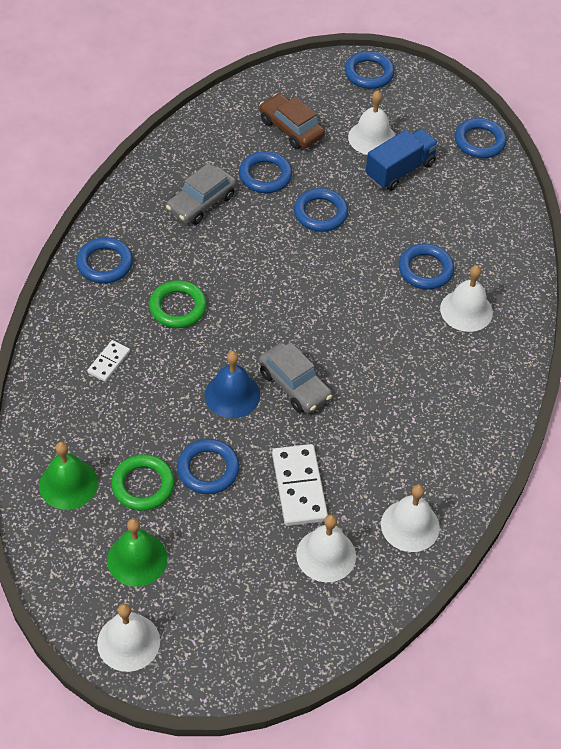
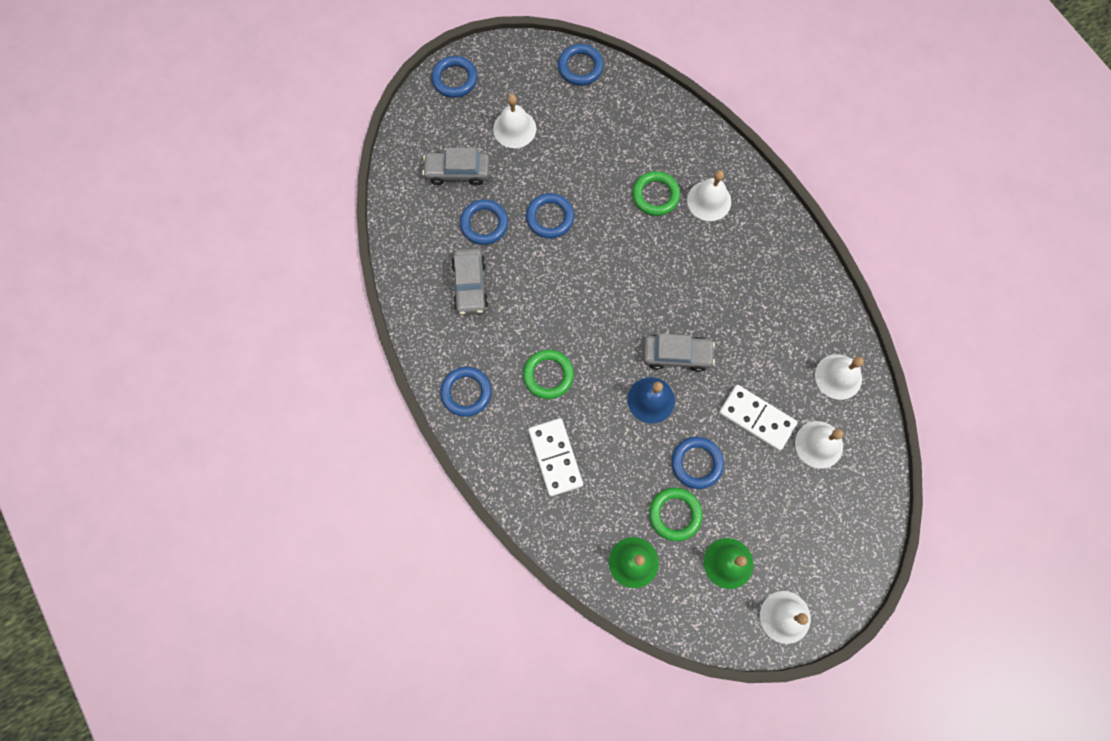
camera: 45 degrees left, 20 degrees up
white domino [87,340,130,382] -> white domino [528,418,583,497], size x1.82
brown car [259,93,325,149] -> grey car [422,148,490,185]
blue truck [366,129,439,191] -> none
blue ring [398,244,454,289] -> green ring [632,171,680,216]

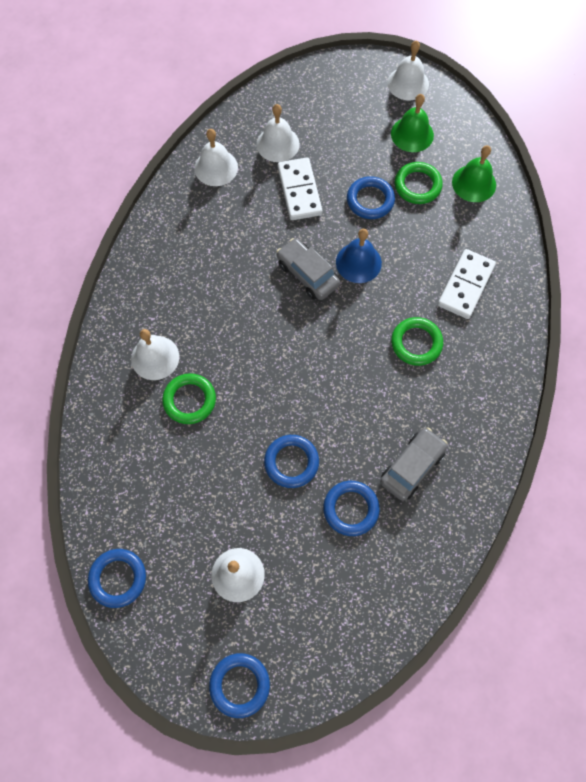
camera: 135 degrees left, 5 degrees down
grey car [422,148,490,185] -> none
blue ring [440,367,492,417] -> none

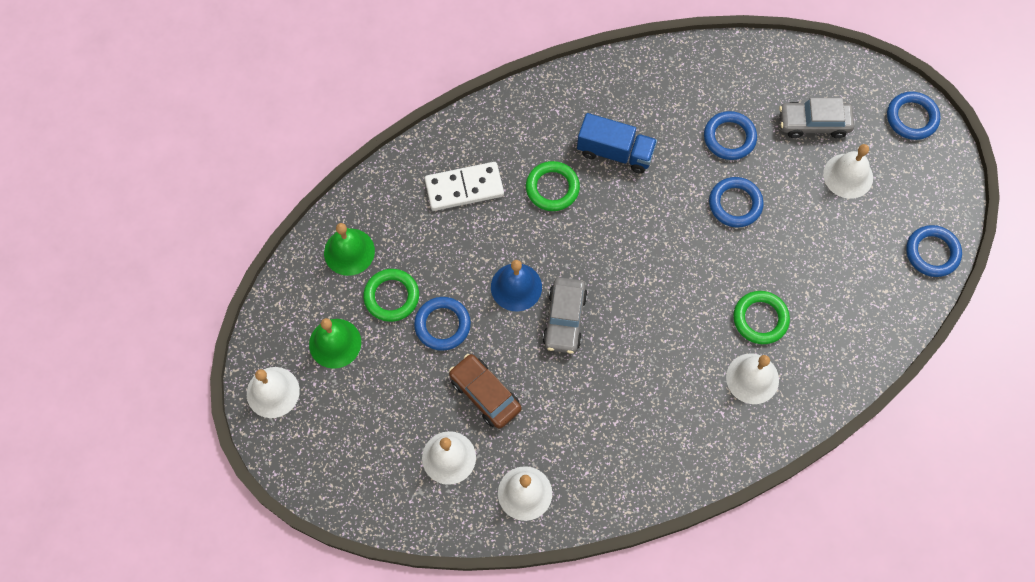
camera: 130 degrees left, 0 degrees up
white domino [278,157,323,220] -> brown car [449,354,521,429]
grey car [380,427,447,501] -> grey car moved to [779,98,854,138]
none -> blue truck [577,113,657,174]

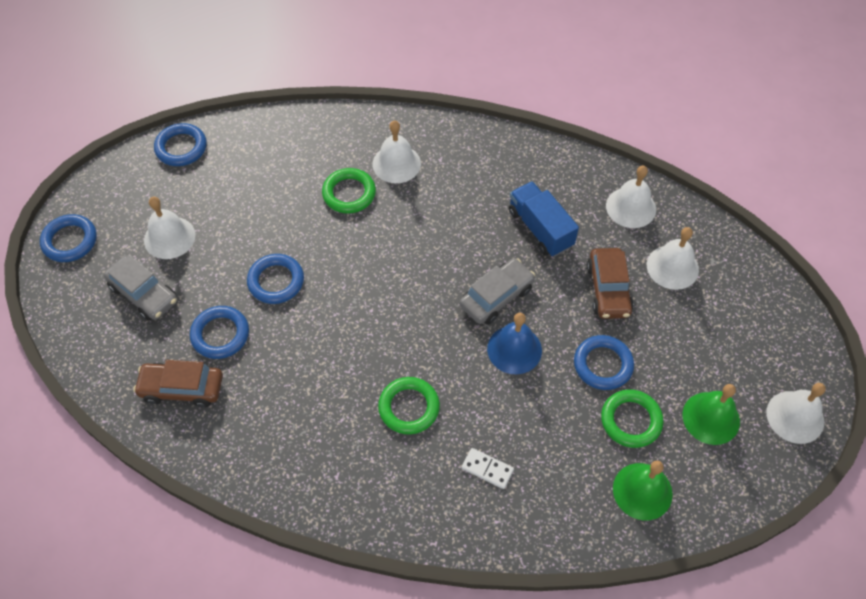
camera: 140 degrees left, 10 degrees down
white domino [425,162,504,211] -> white domino [462,448,514,489], size x0.55
blue truck [577,113,657,174] -> blue truck moved to [508,181,579,257]
none -> brown car [133,360,223,408]

